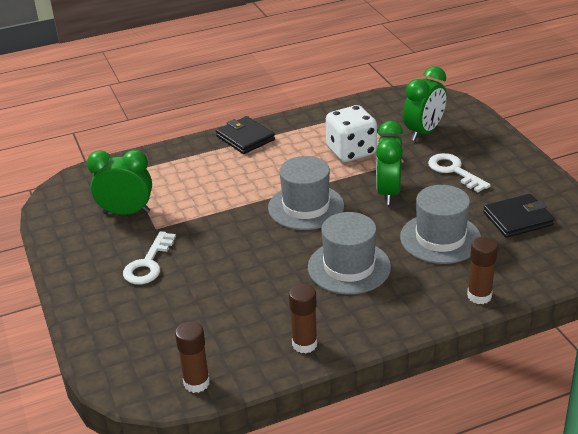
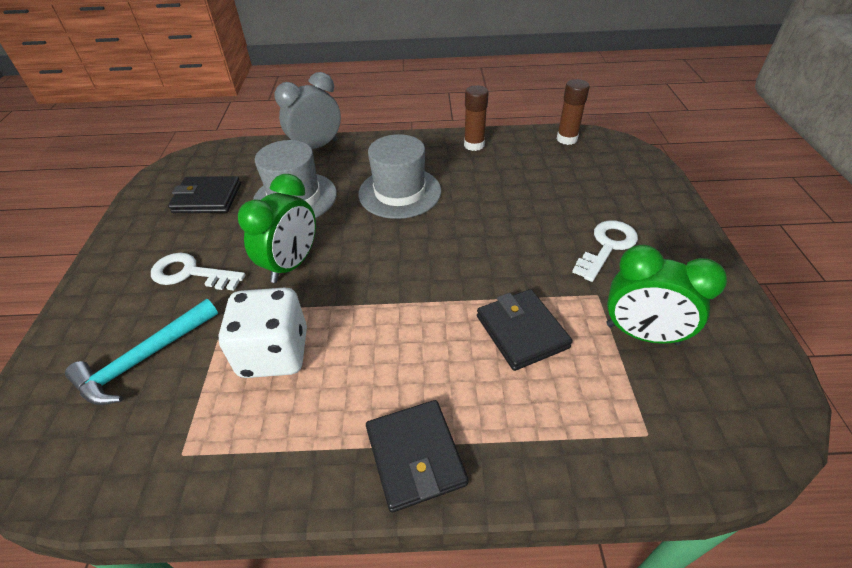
camera: 160 degrees left, 10 degrees up
grey hat [268,156,344,230] -> none
green clock [403,66,447,141] -> turquoise hammer [65,299,218,405]
white key [428,153,491,192] -> white key turned 120 degrees clockwise [151,253,245,291]
brown glue stick [467,237,498,304] -> grey clock [274,72,341,149]
none -> black wallet [477,289,573,371]

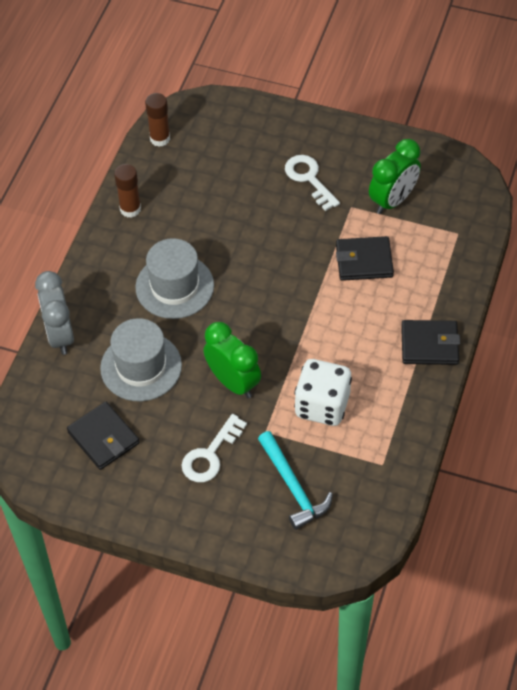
camera: 70 degrees left, 10 degrees up
black wallet [168,176,241,213] -> black wallet turned 60 degrees counterclockwise [67,402,140,470]

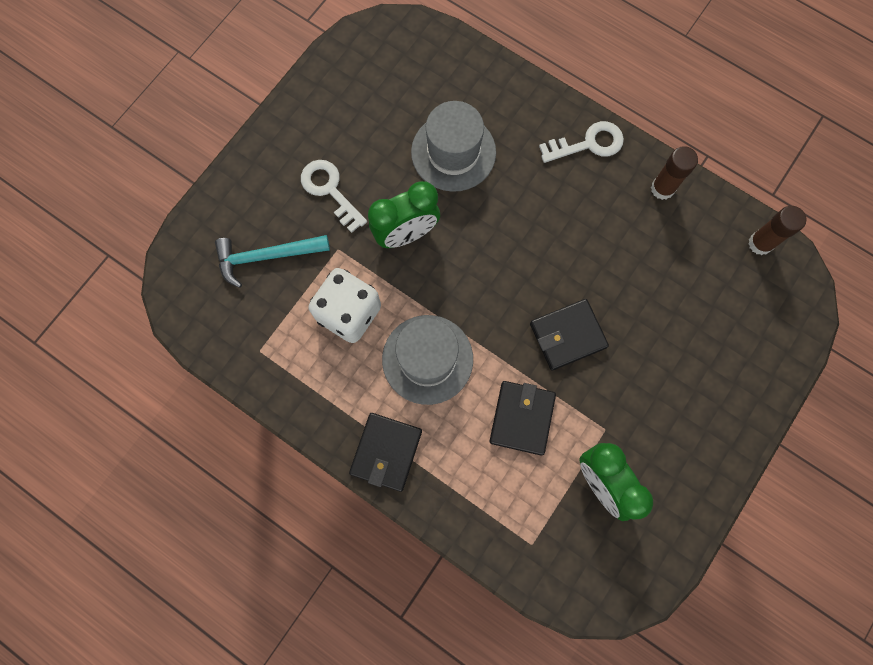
camera: 105 degrees right, 20 degrees up
grey clock [35,271,74,355] -> none
black wallet [67,402,140,470] -> black wallet moved to [530,299,609,370]
grey hat [135,238,214,319] -> grey hat moved to [382,315,473,405]
white key [285,155,340,211] -> white key moved to [539,121,624,163]

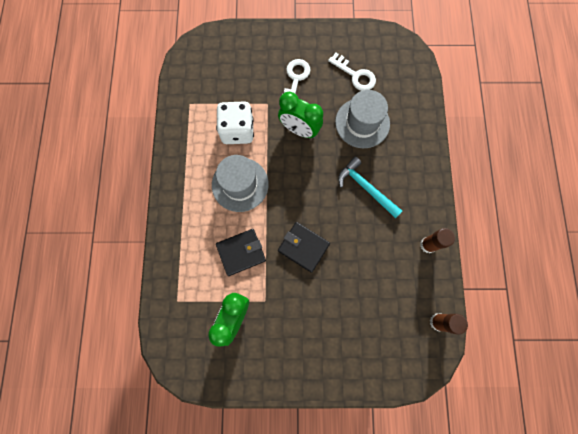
camera: 55 degrees right, 0 degrees up
turquoise hammer [215,235,330,288] -> turquoise hammer moved to [338,157,402,218]
black wallet [349,413,422,492] -> none
white key [539,121,624,163] -> white key moved to [328,53,376,91]

